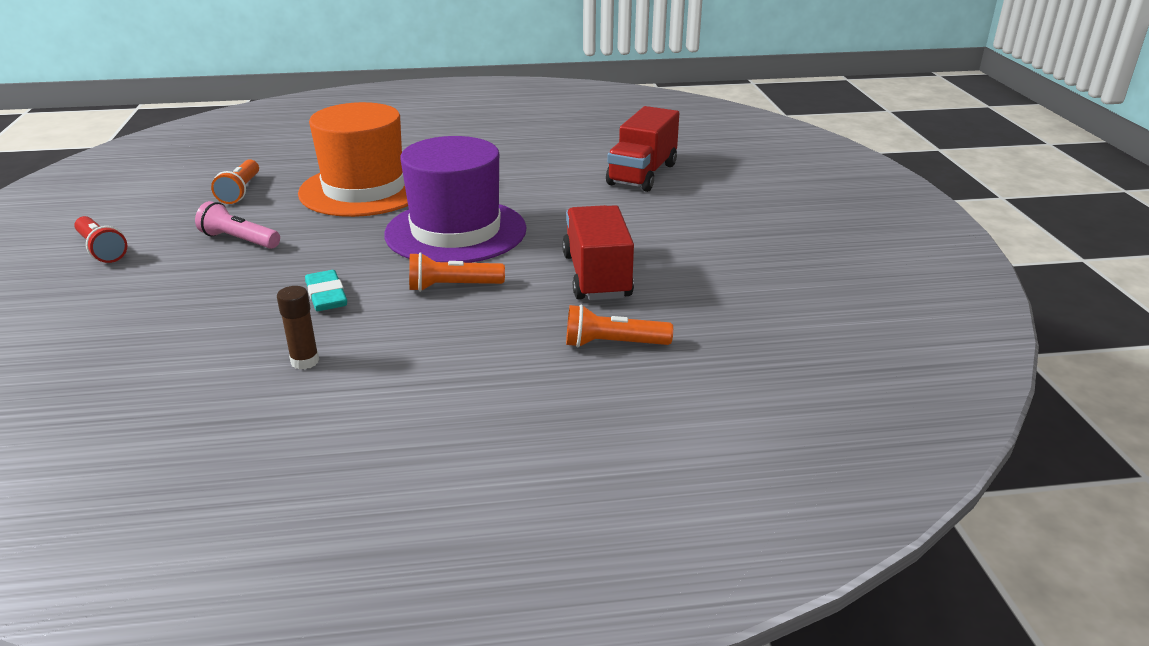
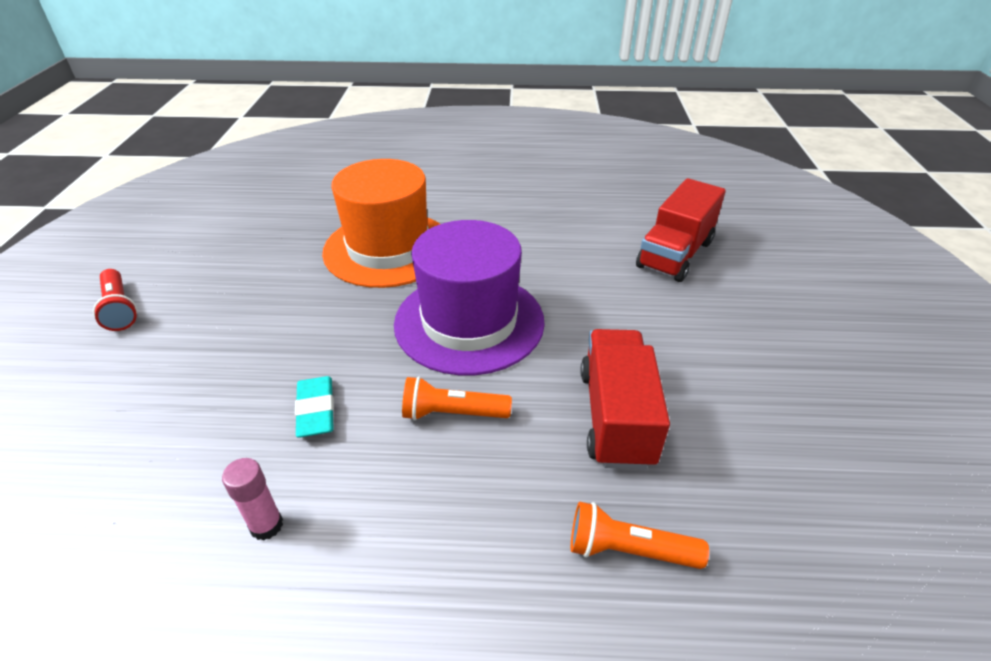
camera: 10 degrees right, 10 degrees up
pink flashlight [195,201,280,249] -> none
orange flashlight [211,159,259,204] -> none
brown glue stick [277,286,319,370] -> pink glue stick [222,458,283,541]

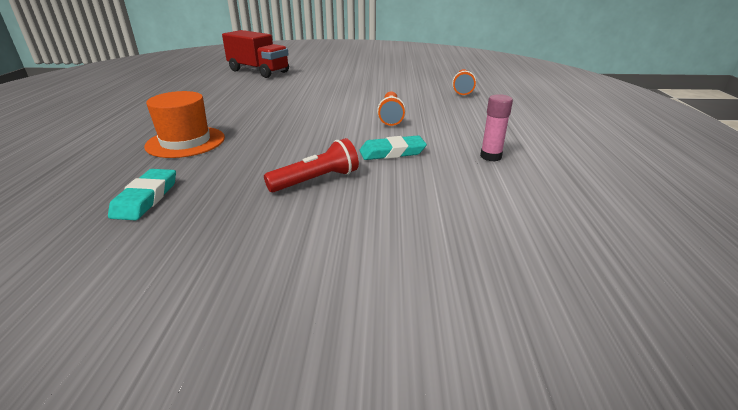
camera: 90 degrees left, 10 degrees down
red flashlight [93,269,137,331] -> red flashlight moved to [264,138,359,192]
orange hat [322,159,440,288] -> orange hat [144,91,225,158], size x0.60
purple hat [394,220,545,375] -> none
red truck [581,329,670,469] -> none
none -> turquoise eraser [108,169,176,220]

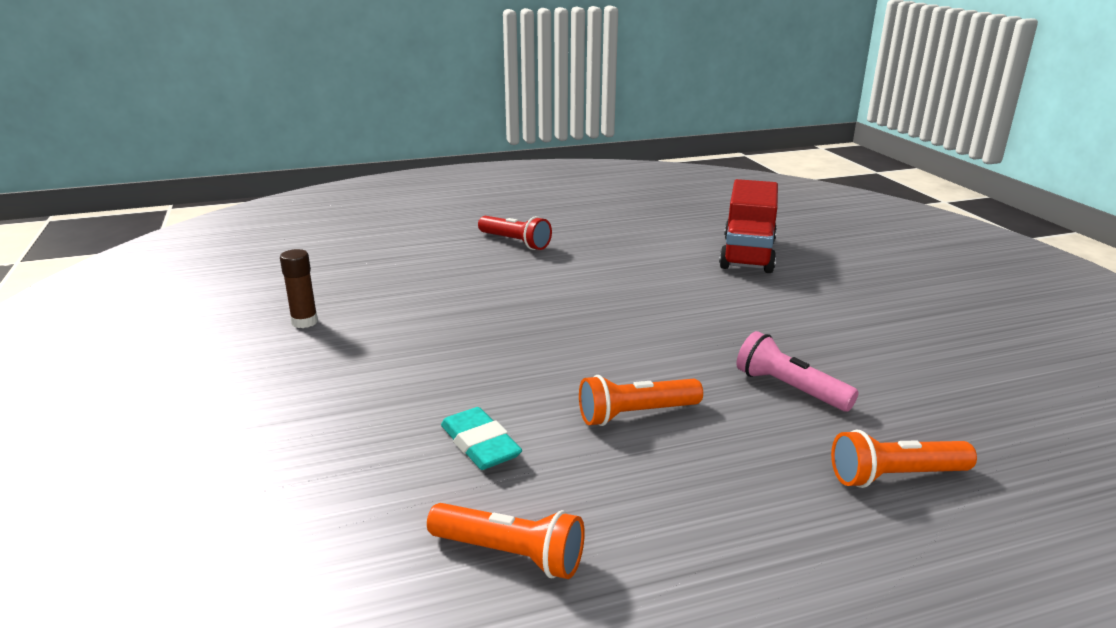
camera: 70 degrees right, 5 degrees down
turquoise eraser [108,169,176,220] -> brown glue stick [280,249,318,328]
orange hat [144,91,225,158] -> none
red flashlight [264,138,359,192] -> red flashlight moved to [478,216,552,250]
pink glue stick [480,94,513,162] -> orange flashlight [427,503,585,579]
none -> pink flashlight [737,331,859,411]

